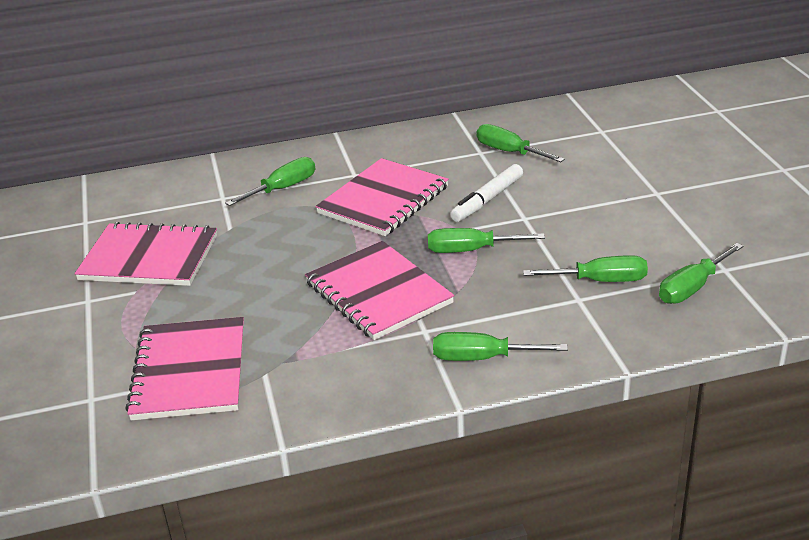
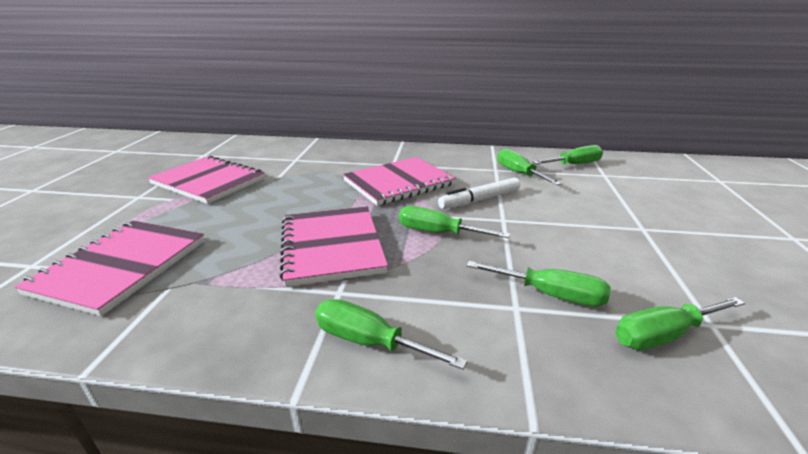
camera: 20 degrees right, 5 degrees down
green screwdriver [225,157,315,206] -> green screwdriver moved to [533,145,603,164]

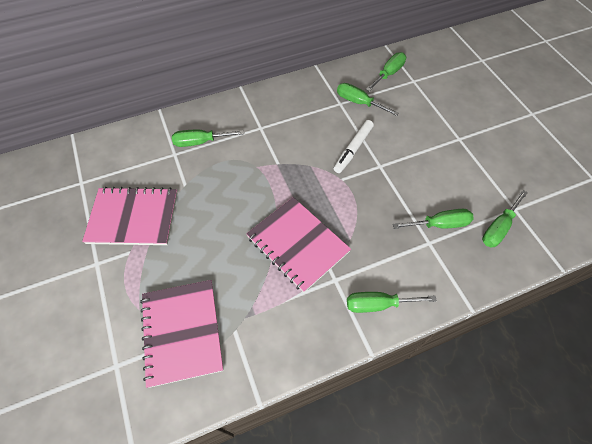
camera: 30 degrees left, 30 degrees up
pink notebook [343,157,456,206] -> none
green screwdriver [399,206,510,238] -> green screwdriver moved to [172,129,244,147]

